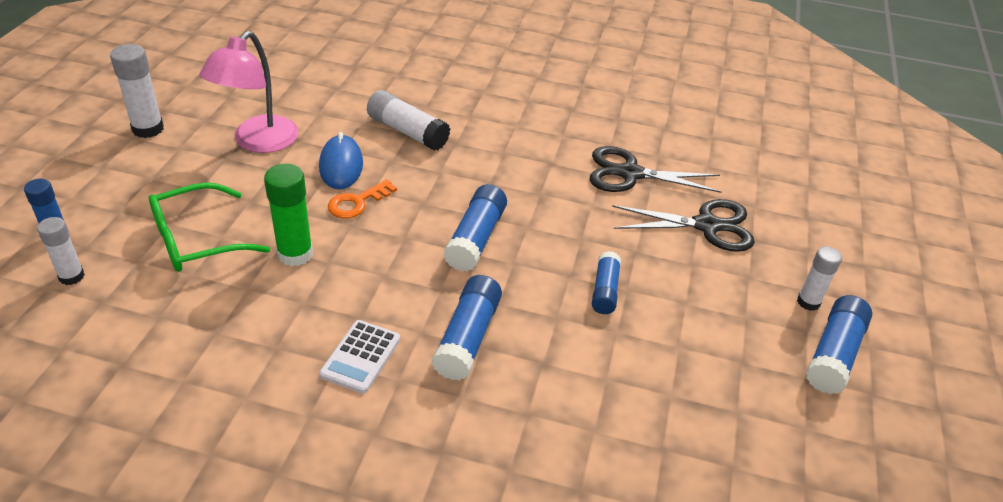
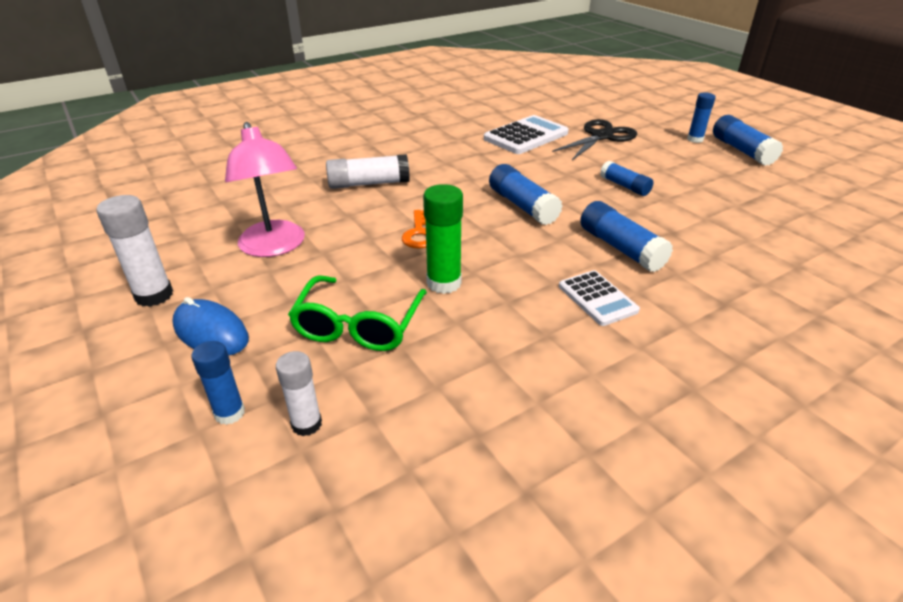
camera: 45 degrees left, 5 degrees down
blue mouse [319,132,363,190] -> blue mouse moved to [172,297,249,356]
black scissors [590,146,722,193] -> white calculator [484,115,568,154]
white glue stick [797,246,842,311] -> blue glue stick [687,92,716,143]

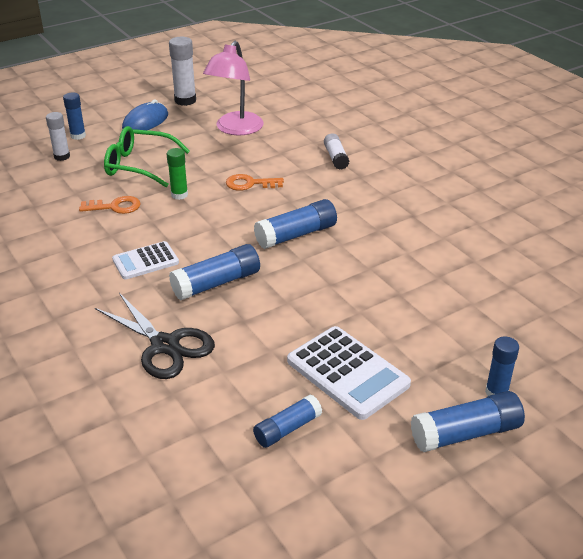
camera: 90 degrees right, 0 degrees up
pink lamp [225,122,305,257] -> pink lamp turned 45 degrees counterclockwise [203,41,264,135]
white glue stick [326,154,410,189] -> white glue stick [324,133,349,170], size x0.65
green glue stick [423,184,463,294] -> green glue stick [167,148,188,200], size x0.65
white calculator [484,115,568,154] -> white calculator moved to [287,326,411,420]
black scissors [552,119,637,160] -> black scissors moved to [95,293,215,379]
blue glue stick [600,161,653,196] -> blue glue stick moved to [253,394,322,448]
none -> orange key [79,196,141,214]

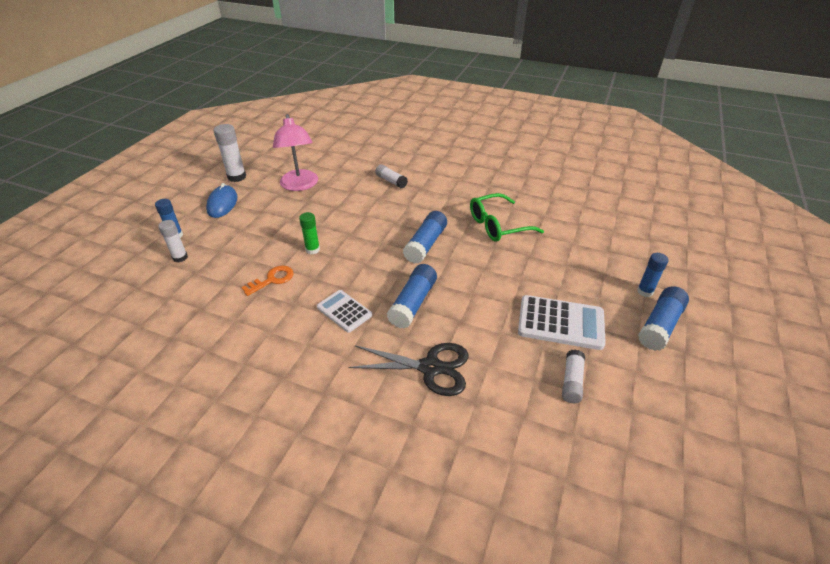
camera: 35 degrees left, 5 degrees up
green glasses [104,126,190,187] -> green glasses moved to [470,193,544,242]
white calculator [112,241,179,280] -> white calculator turned 105 degrees clockwise [317,290,372,333]
orange key [226,174,284,191] -> none
blue glue stick [253,394,322,448] -> white glue stick [562,349,585,403]

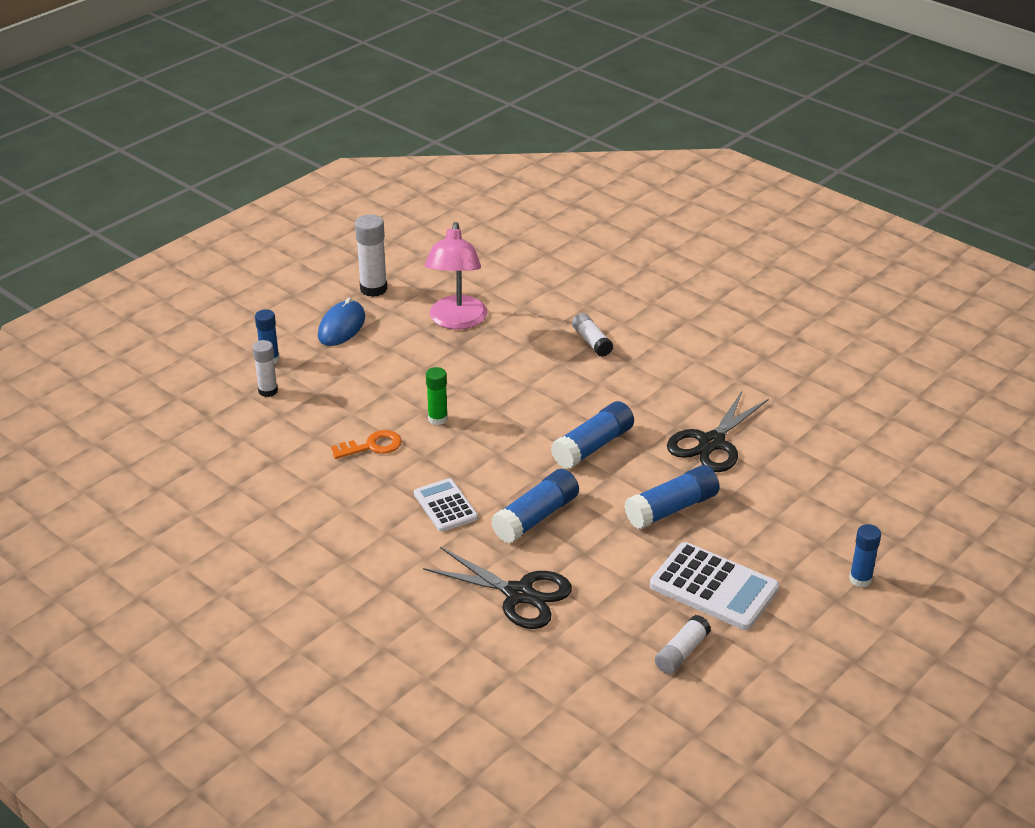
camera: 20 degrees right, 5 degrees down
green glasses [470,193,544,242] -> black scissors [667,391,769,472]
blue glue stick [638,286,689,351] -> blue glue stick moved to [624,465,720,529]

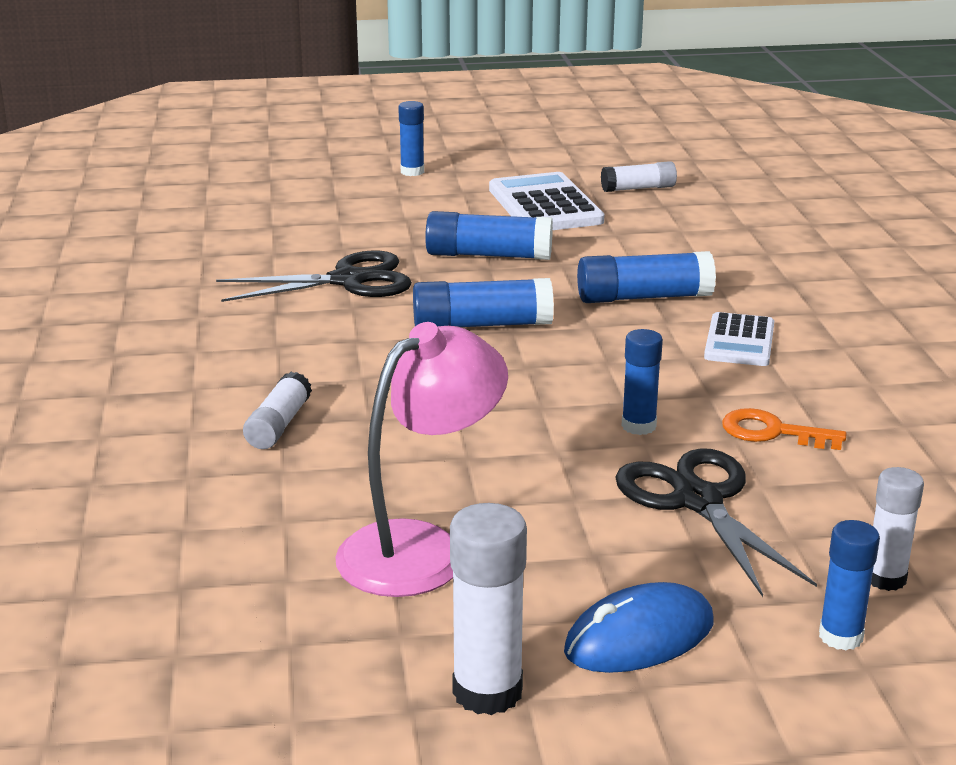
camera: 140 degrees left, 10 degrees down
black scissors [423,547,572,629] -> black scissors moved to [615,448,817,597]
green glue stick [426,367,448,425] -> blue glue stick [622,329,663,435]

